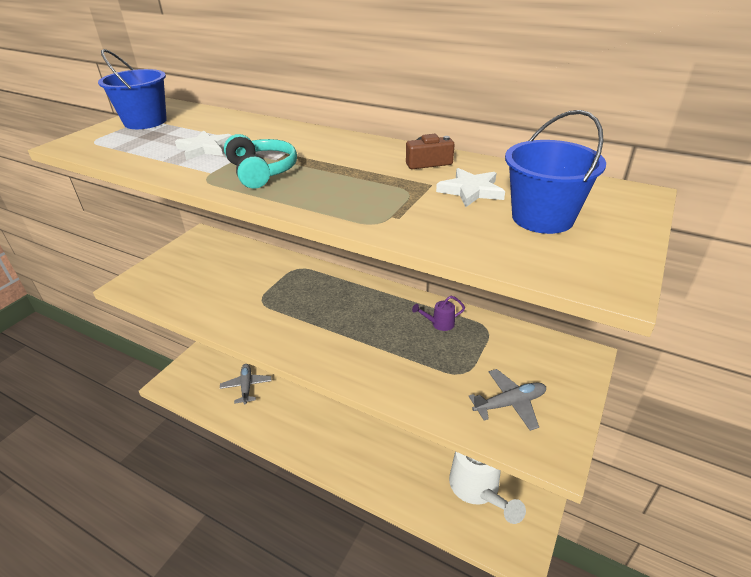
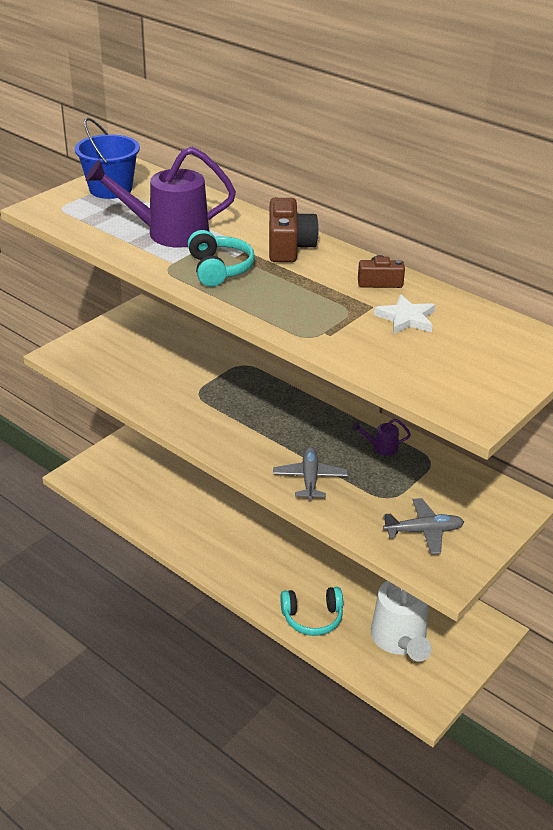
camera: 10 degrees right, 0 degrees up
white star [175,130,232,160] -> purple watering can [86,146,236,248]
grey plane [220,364,271,404] -> grey plane moved to [273,447,348,500]
blue bucket [505,110,606,234] -> none
none -> brown camera [269,198,319,262]
none -> turquoise headphones [280,587,343,636]

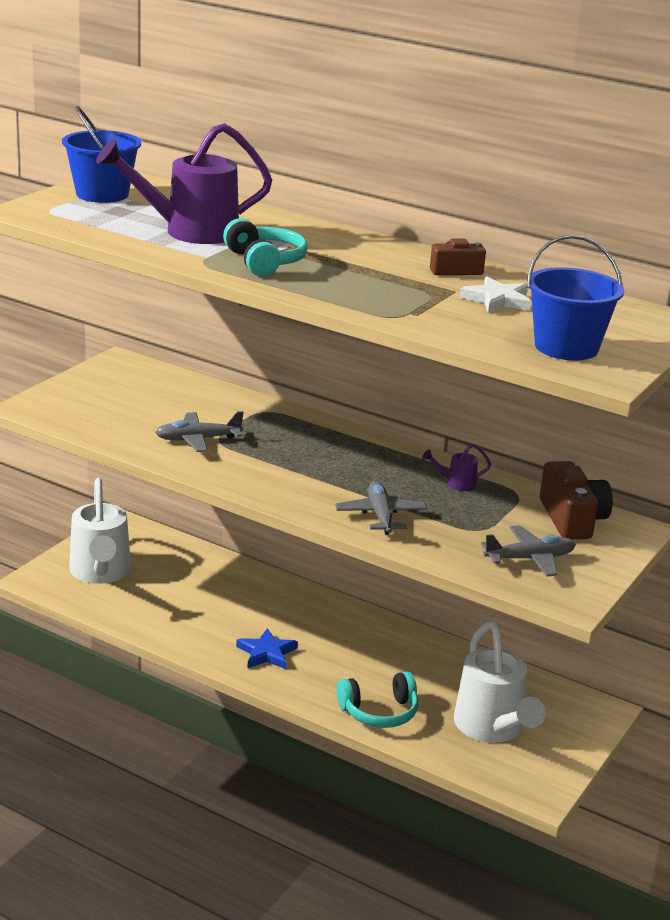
camera: 10 degrees left, 10 degrees down
brown camera [269,198,319,262] -> brown camera moved to [540,461,613,539]
none -> white watering can [69,478,131,584]
none -> grey plane [155,411,244,452]
none -> blue star [236,628,298,669]
none -> blue bucket [527,235,624,361]

